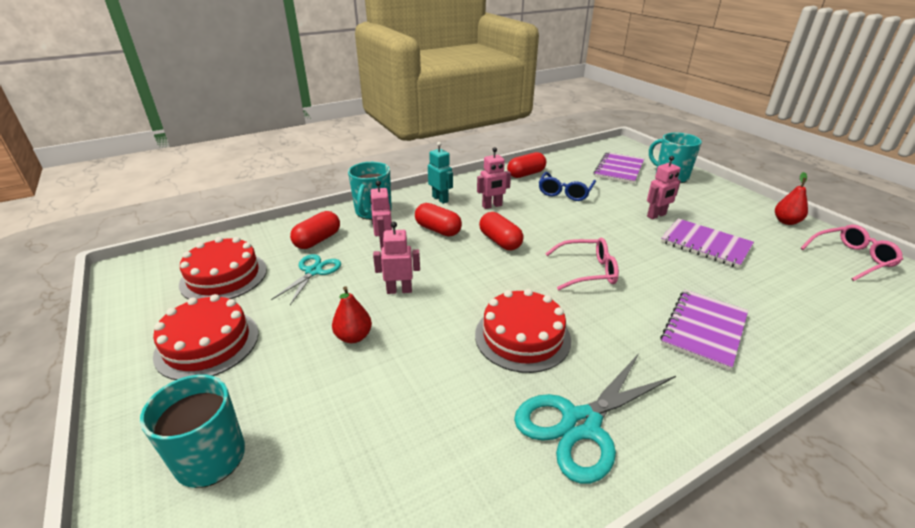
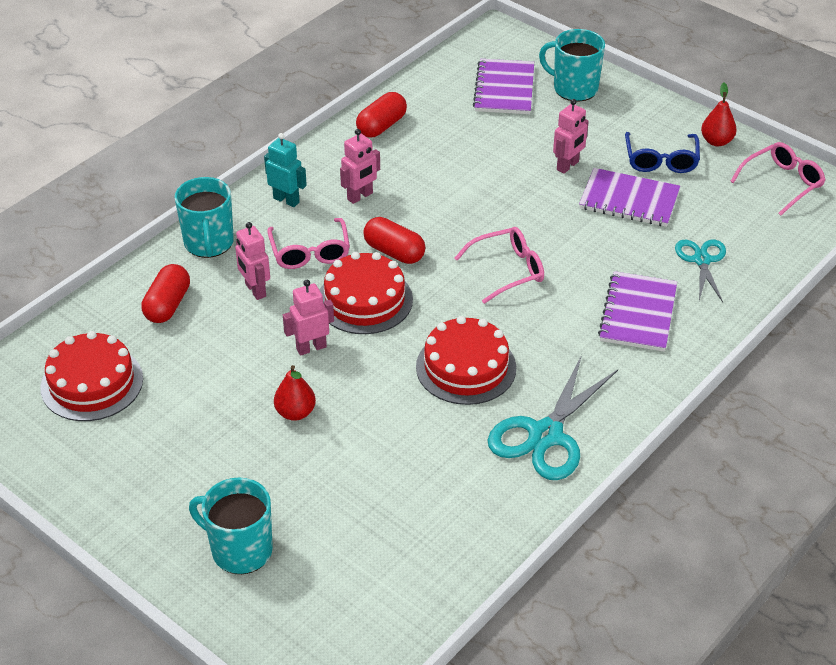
camera: 20 degrees left, 10 degrees up
red cake [153,294,259,380] -> red cake moved to [320,252,413,334]
turquoise scissors [271,254,341,305] -> turquoise scissors moved to [675,240,726,302]
red capsule [415,203,462,236] -> pink glasses [267,218,350,269]
blue glasses [539,172,596,201] -> blue glasses moved to [625,132,700,173]

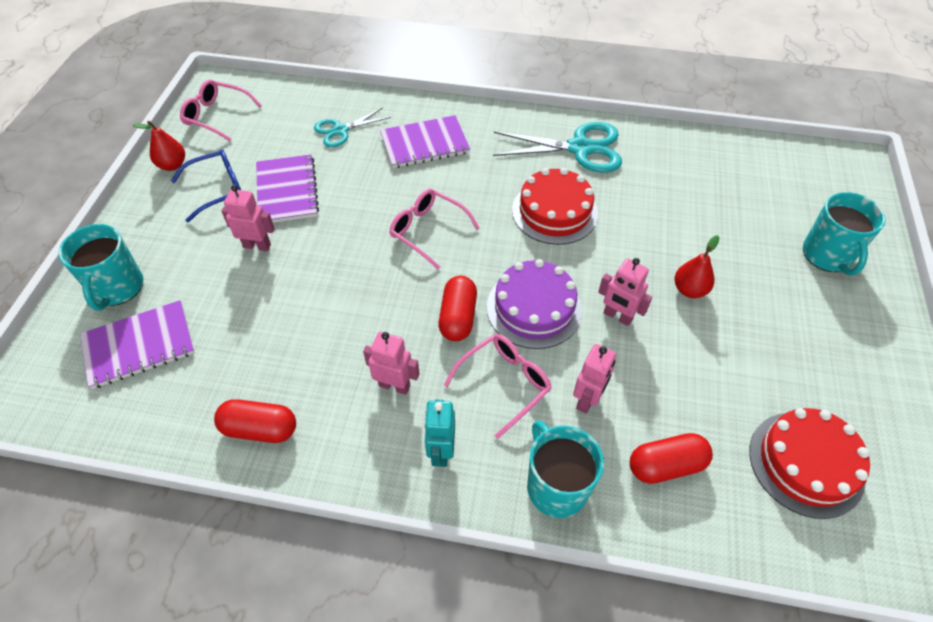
camera: 120 degrees left, 10 degrees up
turquoise mug [175,177,234,258] -> turquoise mug turned 75 degrees counterclockwise [527,420,604,518]
red cake [320,252,413,334] -> purple cake [487,259,582,349]

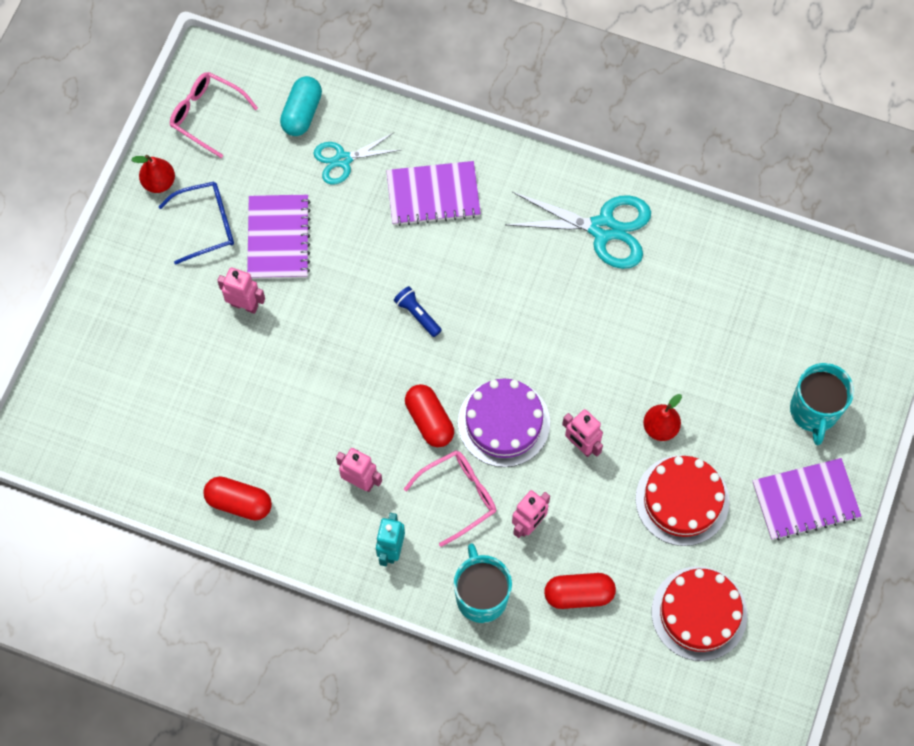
camera: 10 degrees right, 15 degrees up
turquoise mug [58,224,144,311] -> none
purple notebook [80,300,195,389] -> purple notebook moved to [752,458,861,540]
pink glasses [389,189,480,270] -> blue flashlight [394,286,442,337]
red capsule [439,276,477,341] -> red capsule turned 45 degrees counterclockwise [405,384,454,447]
red cake [512,168,598,245] -> red cake moved to [635,455,729,546]
none -> turquoise capsule [280,76,322,136]

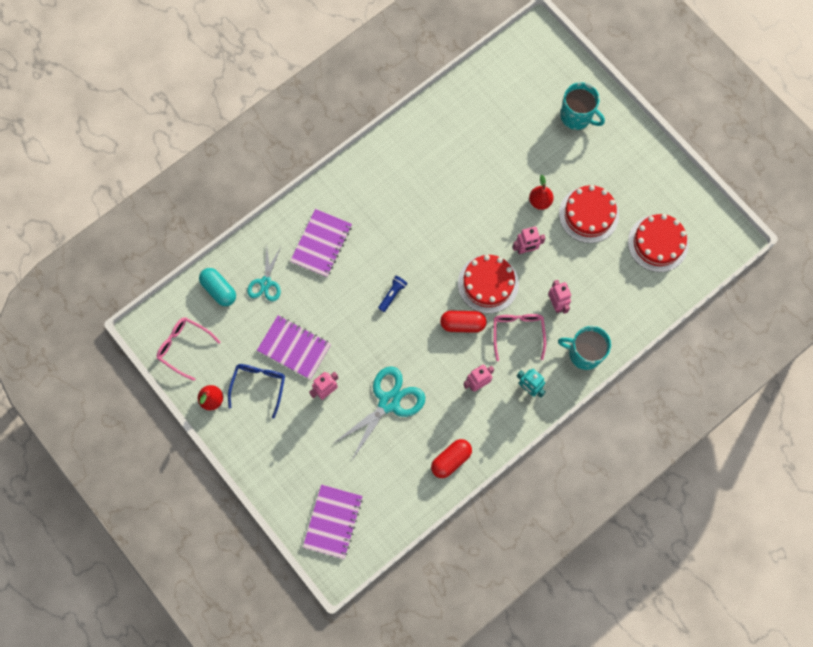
camera: 60 degrees left, 5 degrees up
pink glasses [170,72,258,158] -> pink glasses turned 60 degrees clockwise [157,317,220,381]
blue flashlight [394,286,442,337] -> blue flashlight turned 135 degrees clockwise [378,276,408,312]
purple cake [458,378,550,467] -> red cake [458,255,519,313]
turquoise scissors [505,192,651,269] -> turquoise scissors moved to [334,366,425,460]
red capsule [544,573,616,609] -> none
purple notebook [752,458,861,540] -> purple notebook moved to [303,484,363,559]

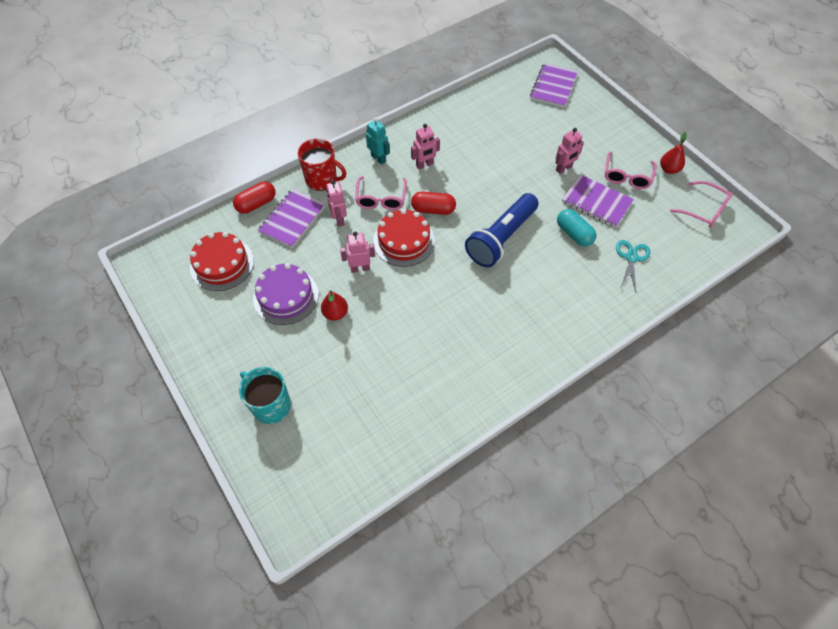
camera: 175 degrees left, 15 degrees down
turquoise capsule [199,268,236,306] -> turquoise capsule moved to [557,209,596,247]
blue glasses [228,364,285,419] -> pink glasses [605,152,657,189]
purple notebook [290,209,352,277] -> purple notebook moved to [258,189,326,248]
turquoise scissors [334,366,425,460] -> none
blue flashlight [378,276,408,312] -> blue flashlight [465,193,539,267], size x2.43
red capsule [431,439,472,478] -> red capsule moved to [233,181,276,214]
turquoise mug [558,326,611,370] -> red mug [298,138,346,191]
red cake [559,185,619,243] -> purple cake [253,263,319,325]

